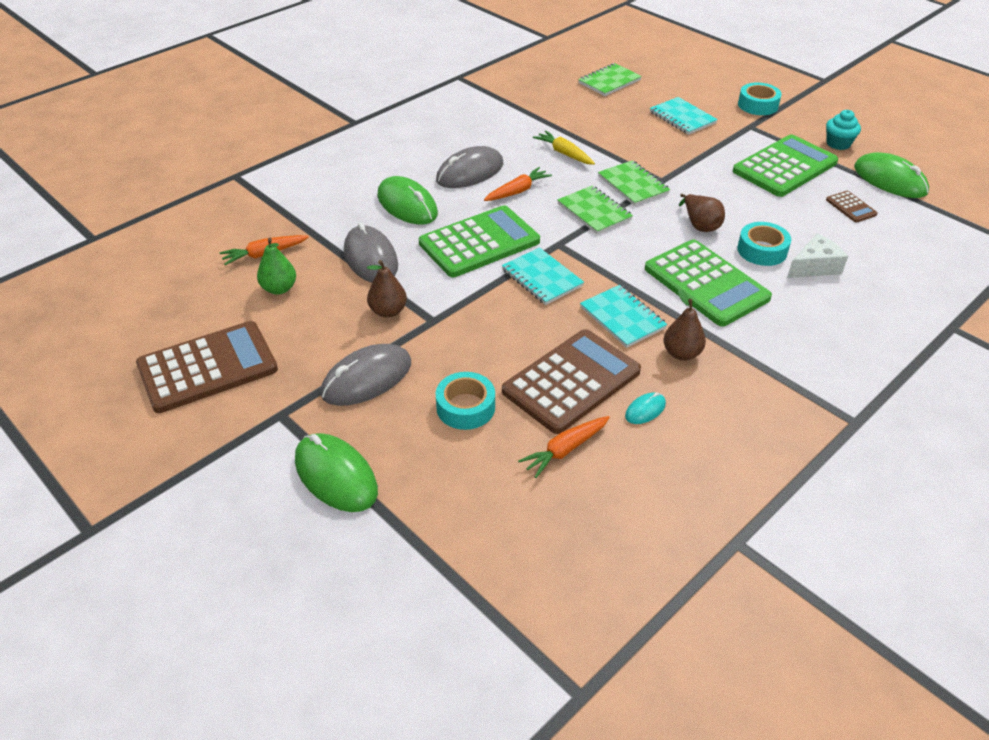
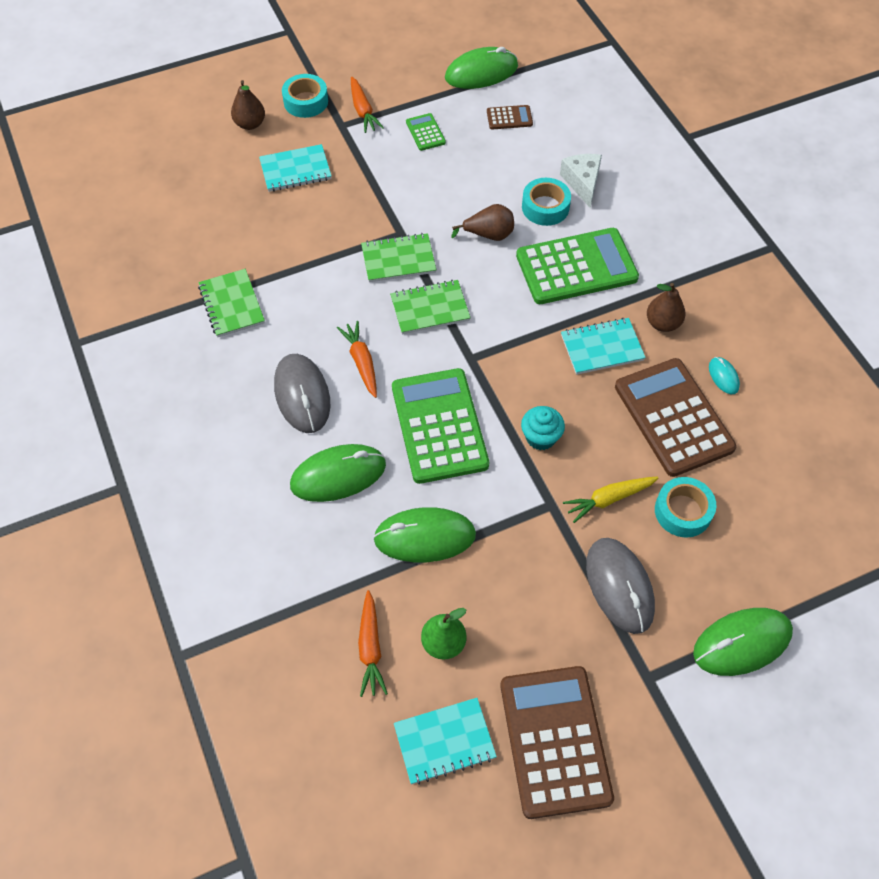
camera: 70 degrees left, 15 degrees up
grey mouse [344,222,398,283] -> green mouse [373,507,476,562]
brown pear [367,260,407,318] -> brown pear moved to [231,80,265,130]
turquoise notebook [502,247,584,305] -> turquoise notebook moved to [394,698,497,785]
orange carrot [518,416,610,478] -> orange carrot moved to [351,77,384,133]
yellow carrot [533,130,595,165] -> yellow carrot moved to [563,477,658,523]
green notebook [578,63,642,96] -> green notebook moved to [198,269,265,337]
green calculator [733,134,838,197] -> green calculator [406,113,446,151], size x0.44
turquoise cupcake [826,110,861,150] -> turquoise cupcake moved to [521,406,565,450]

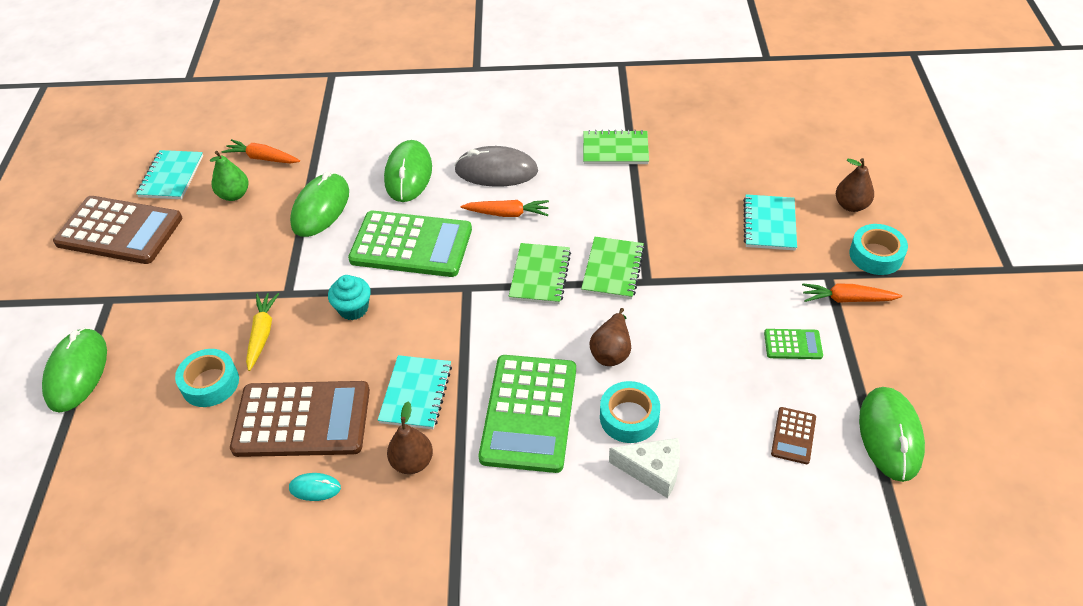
camera: 115 degrees right, 10 degrees down
grey mouse [586,538,655,634] -> none

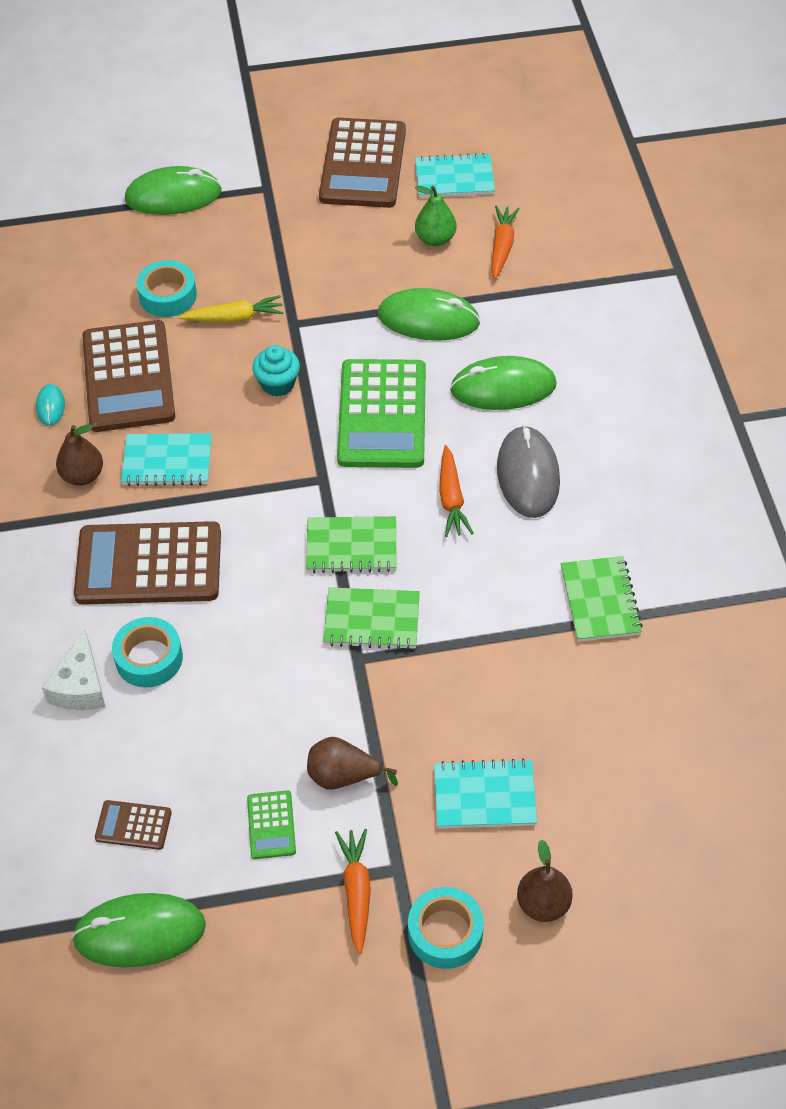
camera: 80 degrees right, 5 degrees up
green calculator [479,355,576,473] -> brown calculator [74,521,221,605]
brown pear [589,308,631,366] -> brown pear moved to [307,737,398,790]

